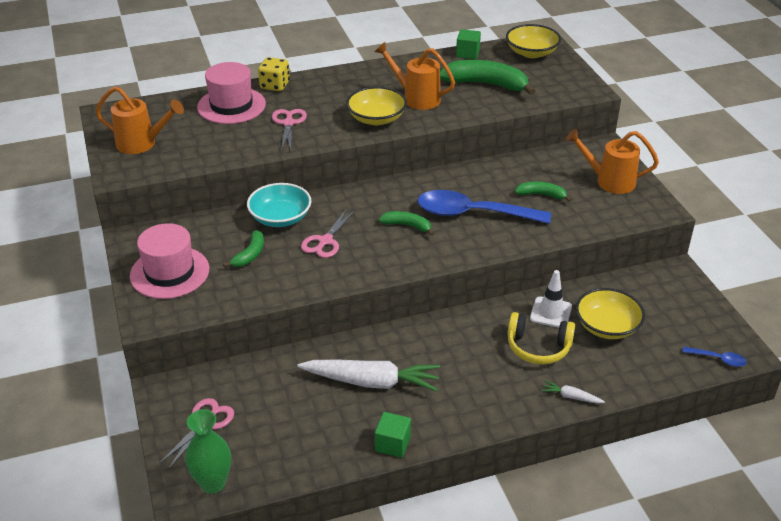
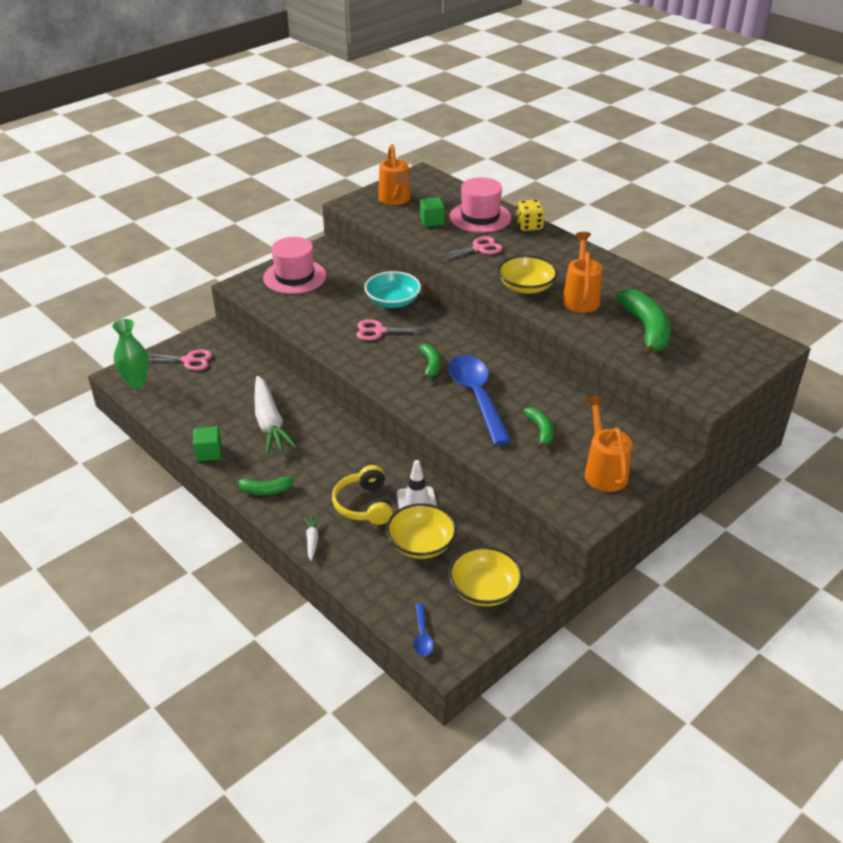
camera: 65 degrees right, 0 degrees up
green banana [223,230,264,267] -> green banana moved to [234,477,294,495]
green cube [456,29,481,59] -> green cube moved to [420,197,445,227]
yellow bowl [506,24,561,58] -> yellow bowl moved to [449,546,523,606]

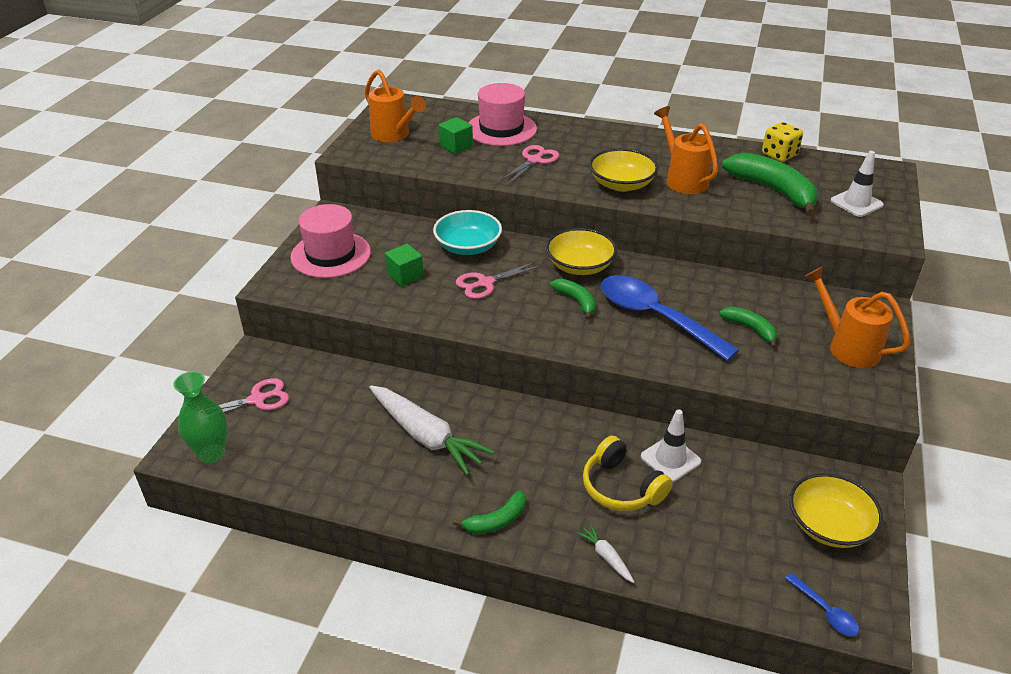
camera: 30 degrees left, 0 degrees up
green cube [193,426,221,461] -> green cube moved to [385,244,424,286]
yellow bowl [386,503,457,559] -> yellow bowl moved to [546,228,617,275]
yellow dice [516,199,545,231] -> yellow dice moved to [762,122,803,162]
none -> white traffic cone [831,151,884,217]

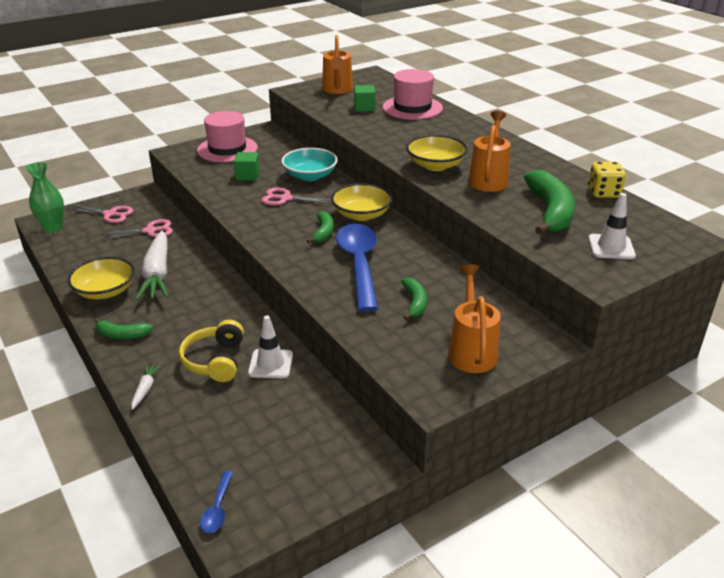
camera: 40 degrees right, 5 degrees down
pink scissors [500,145,559,185] -> pink scissors moved to [100,219,173,240]
yellow bowl [789,473,883,548] -> yellow bowl moved to [68,257,135,299]

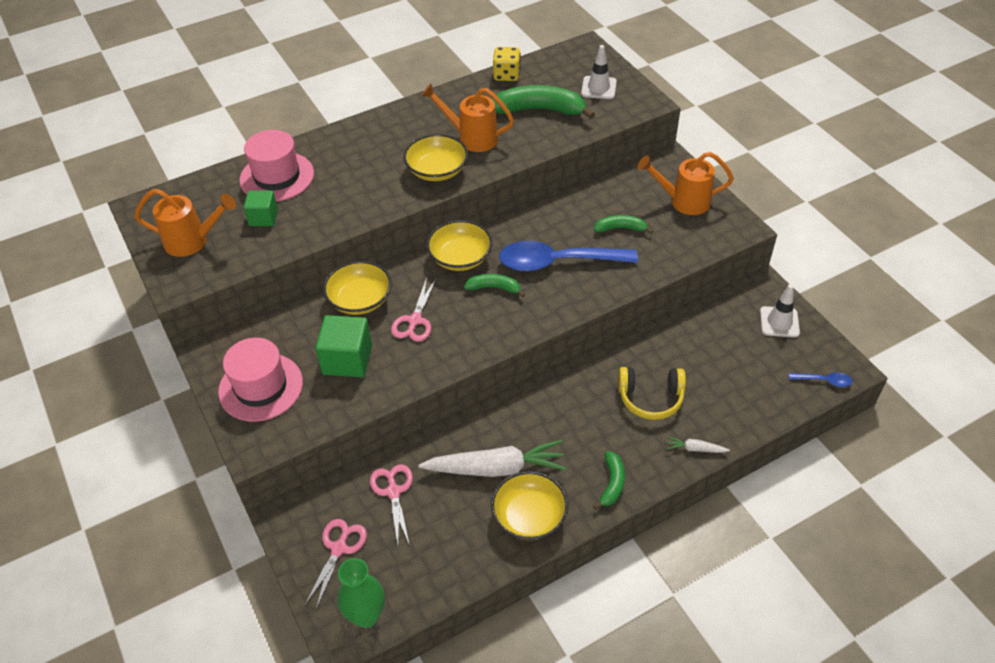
camera: 85 degrees left, 15 degrees up
green cube [234,152,260,181] -> green cube [316,315,372,377], size x1.59
white traffic cone [248,315,293,378] -> white traffic cone moved to [760,284,800,337]
turquoise bowl [281,148,338,181] -> yellow bowl [323,261,392,315]

